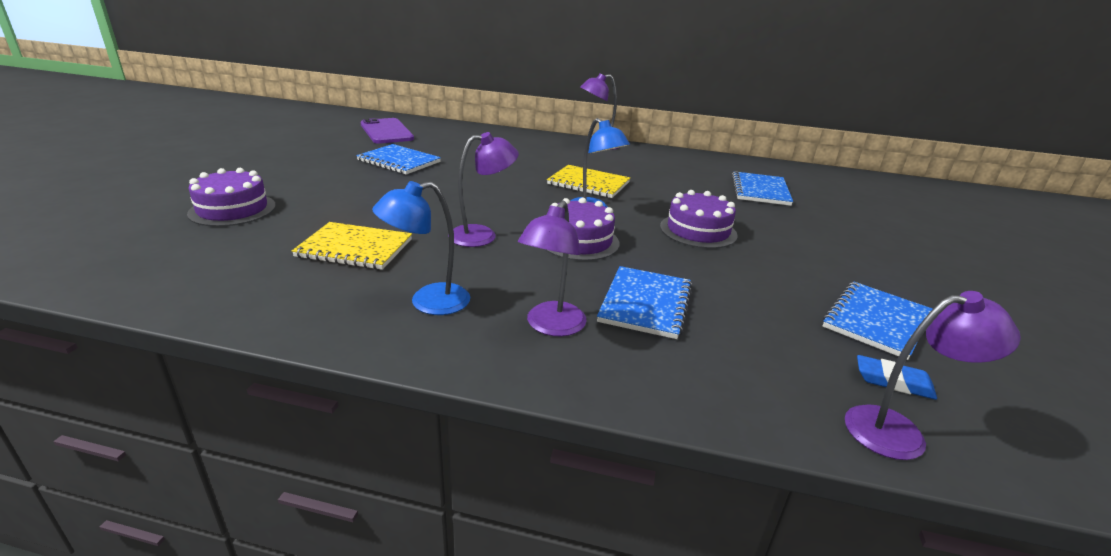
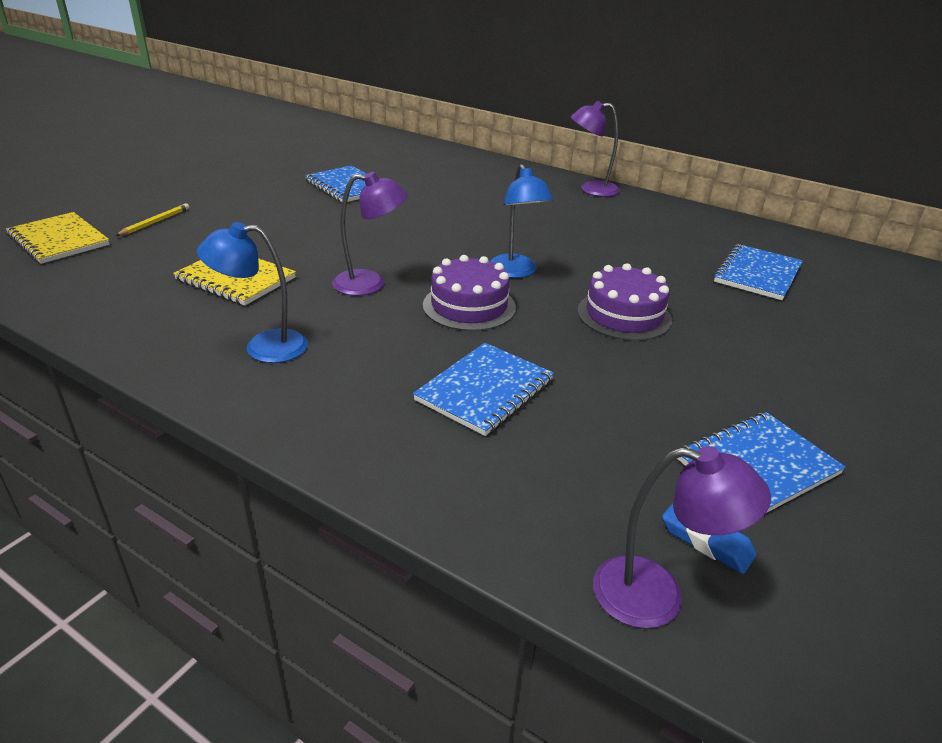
camera: 20 degrees right, 5 degrees up
purple cake [187,168,276,227] -> yellow pencil [115,203,189,236]
purple phone [361,118,414,144] -> none
purple lamp [518,200,587,336] -> none
yellow notebook [547,165,630,198] -> yellow notebook moved to [6,212,110,264]

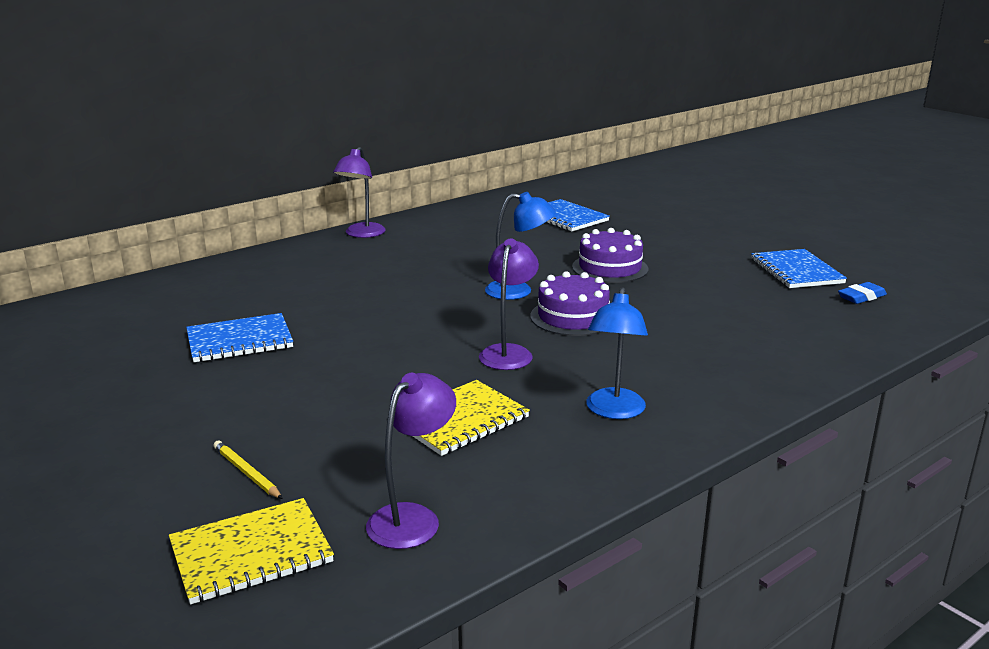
camera: 70 degrees left, 10 degrees down
blue notebook [413,343,554,436] -> none
purple lamp [593,446,771,629] -> purple lamp moved to [366,373,456,549]

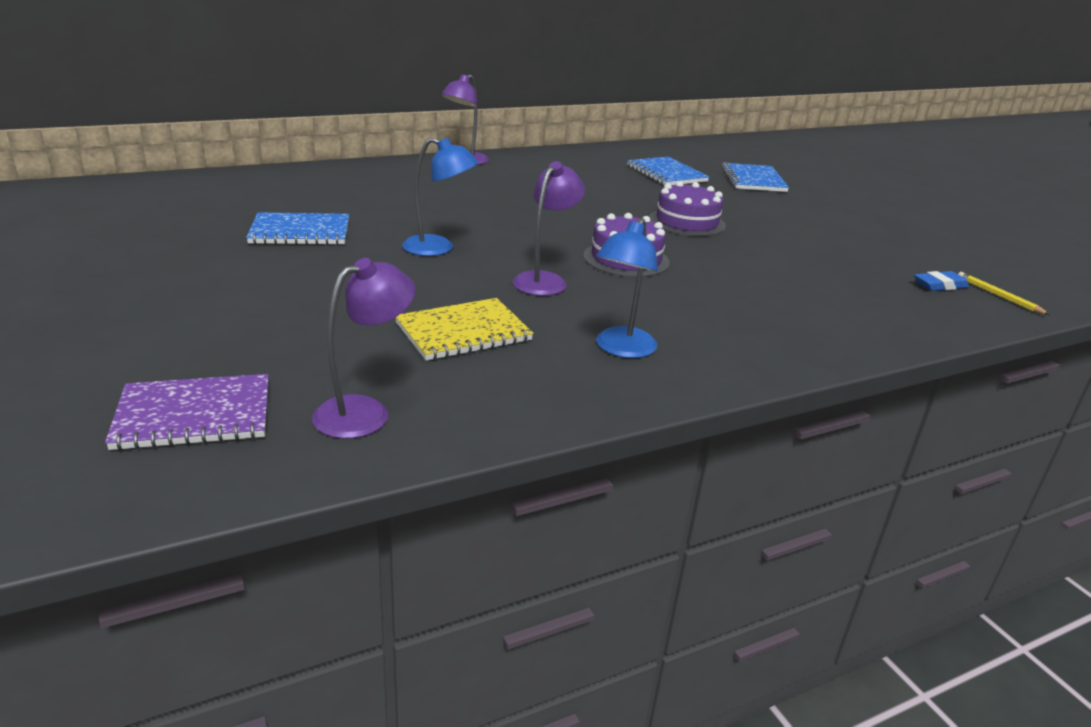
camera: 10 degrees right, 5 degrees up
yellow notebook [169,498,334,605] -> purple notebook [105,374,269,450]
yellow pencil [213,440,283,499] -> yellow pencil moved to [958,272,1050,315]
blue lamp [485,192,556,300] -> blue lamp moved to [402,138,478,256]
blue notebook [751,249,847,288] -> blue notebook moved to [722,162,789,192]

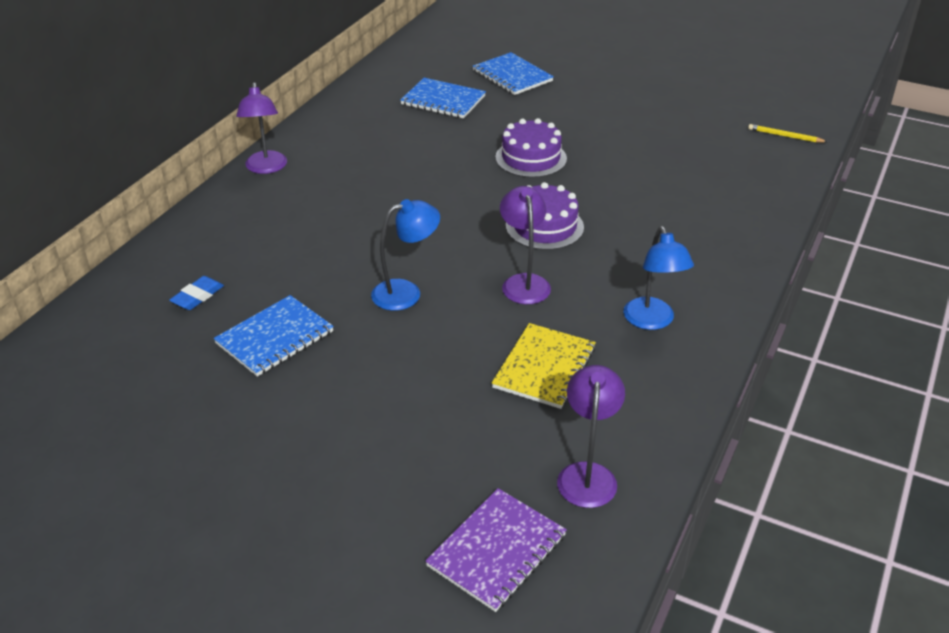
camera: 35 degrees left, 10 degrees up
blue eraser [914,271,969,291] -> blue eraser moved to [169,276,224,310]

